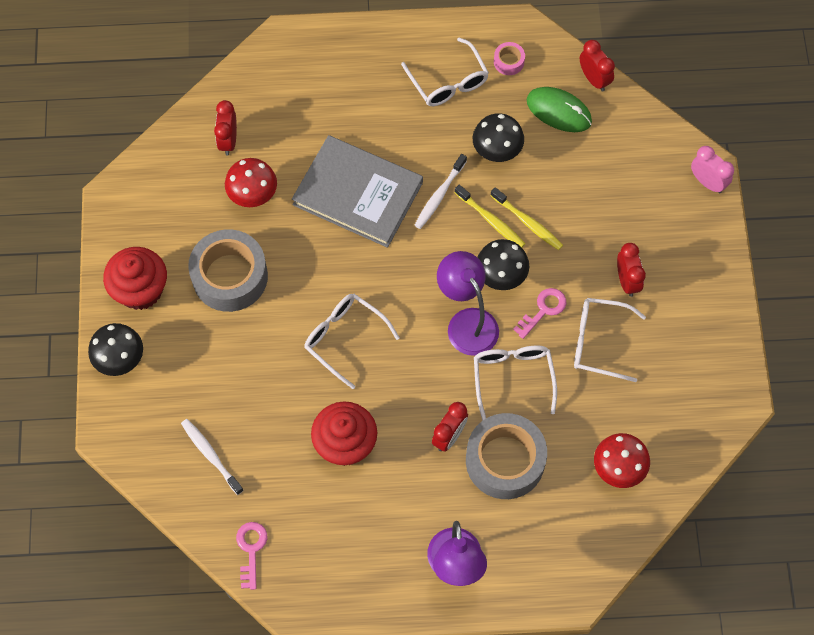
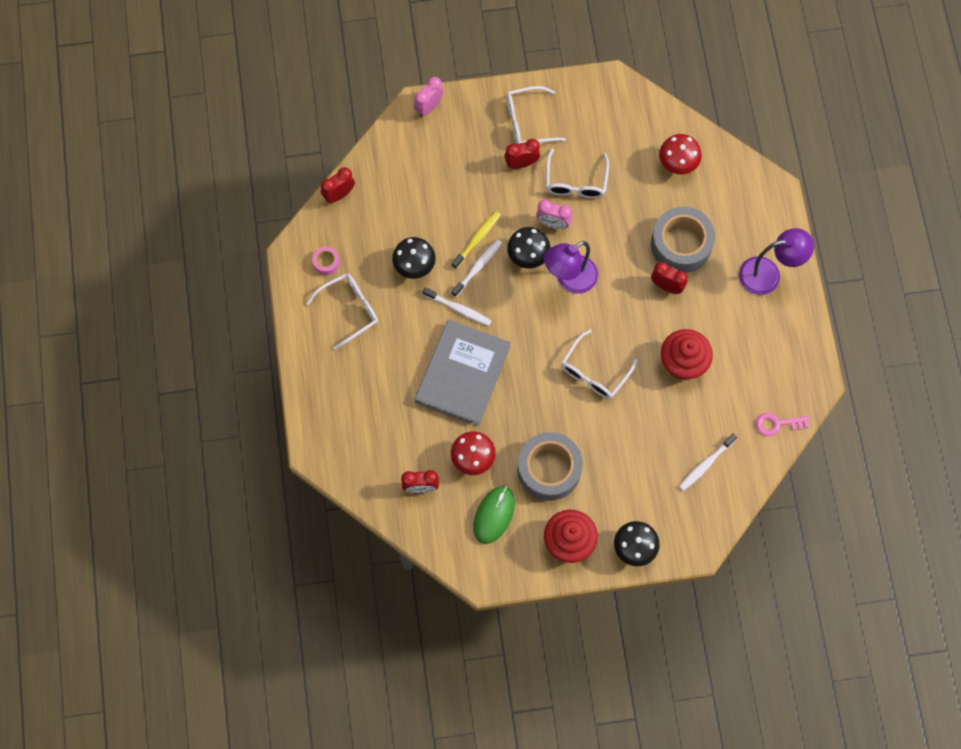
camera: 95 degrees left, 5 degrees up
yellow toothbrush [455,185,525,247] -> white toothbrush [451,239,502,297]
white glasses [474,345,557,421] -> white glasses moved to [507,86,566,144]
pink key [513,288,566,339] -> pink clock [536,199,572,229]
green mouse [527,87,592,132] -> green mouse moved to [473,486,515,544]

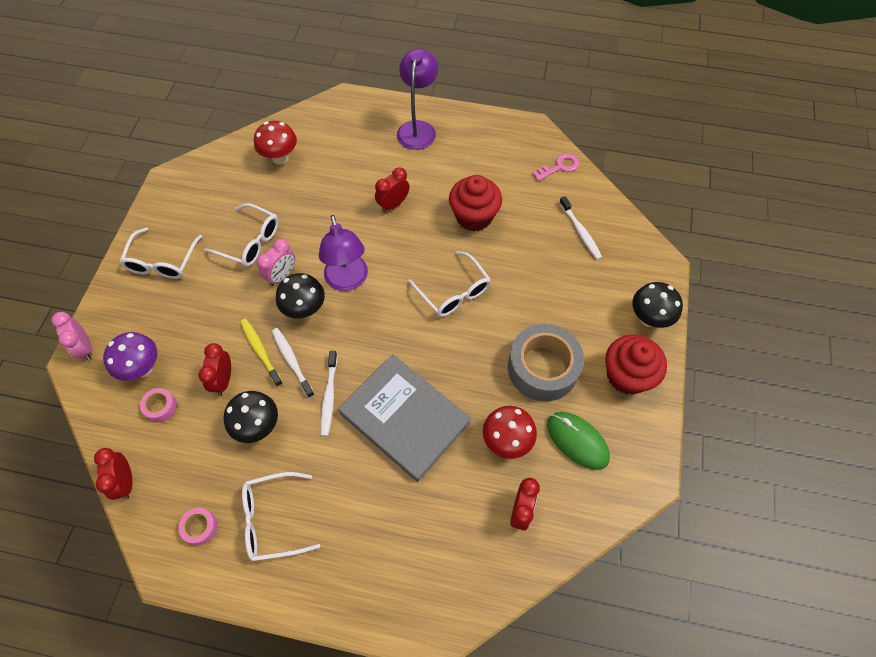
camera: 70 degrees left, 10 degrees down
white glasses [306,273,378,350] -> white glasses turned 90 degrees counterclockwise [242,472,321,561]
white toothbrush [423,287,491,326] -> white toothbrush turned 135 degrees clockwise [321,351,337,436]
red clock [504,139,540,169] -> red clock moved to [198,343,231,395]
grey tape [651,207,715,273] -> none
pink key [756,413,809,436] -> pink key turned 135 degrees counterclockwise [532,153,579,181]
none -> purple mushroom [103,332,157,381]
none -> pink tape [140,388,177,422]

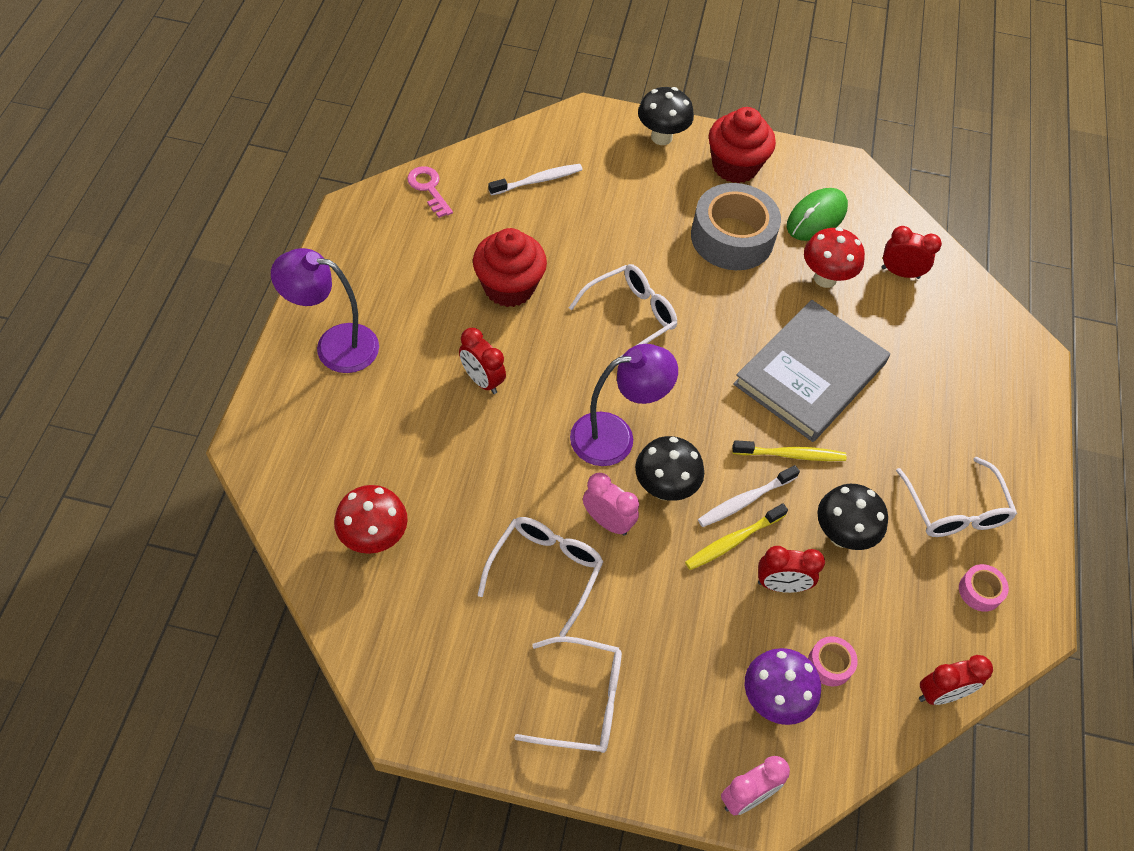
camera: 95 degrees left, 5 degrees down
white toothbrush [321,351,337,436] -> yellow toothbrush [732,440,847,461]

